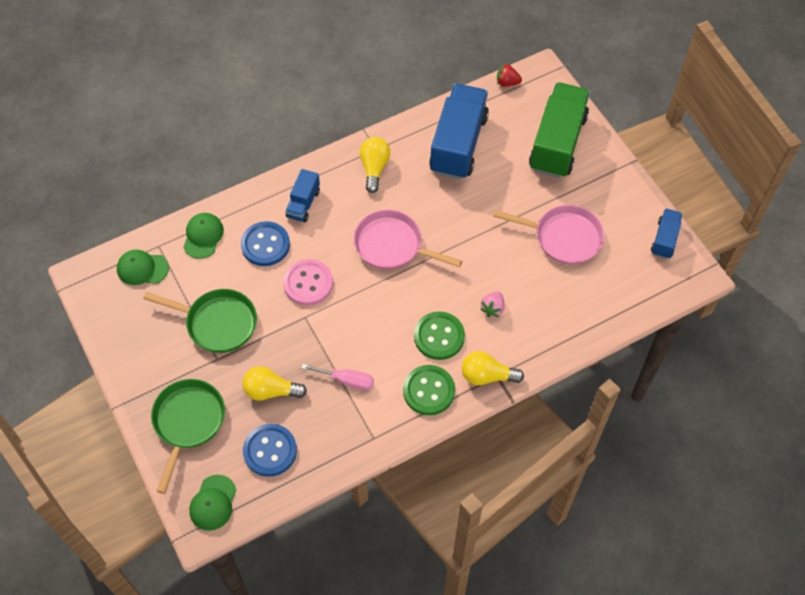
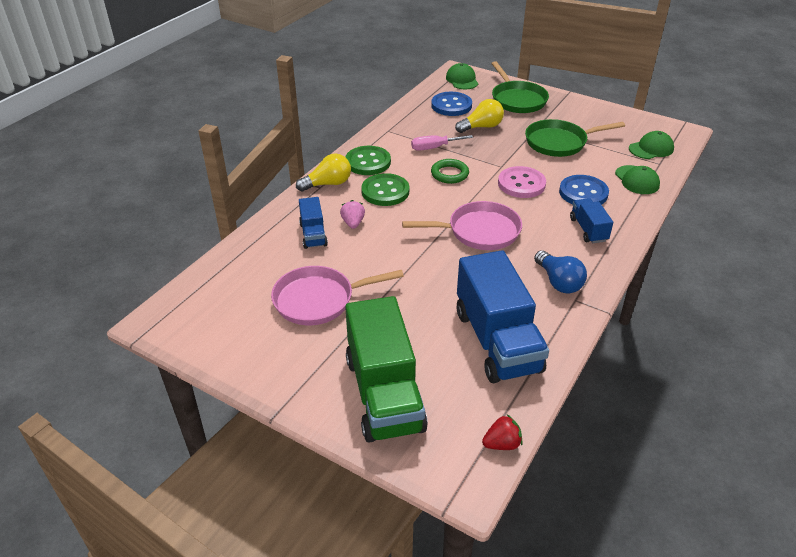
camera: 150 degrees right, 20 degrees down
yellow light bulb [360,137,390,193] -> blue light bulb [534,250,587,293]
blue truck [651,208,683,259] -> blue truck moved to [299,197,328,249]
none -> green ring [431,159,469,184]

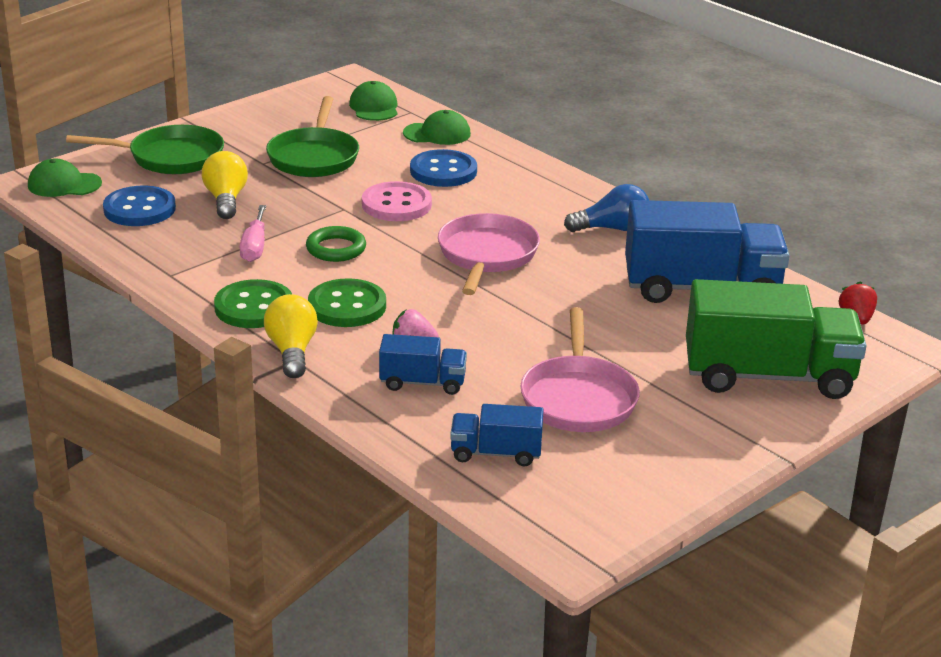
camera: 75 degrees left, 10 degrees down
blue truck [570,198,613,243] -> blue truck moved to [450,404,544,466]

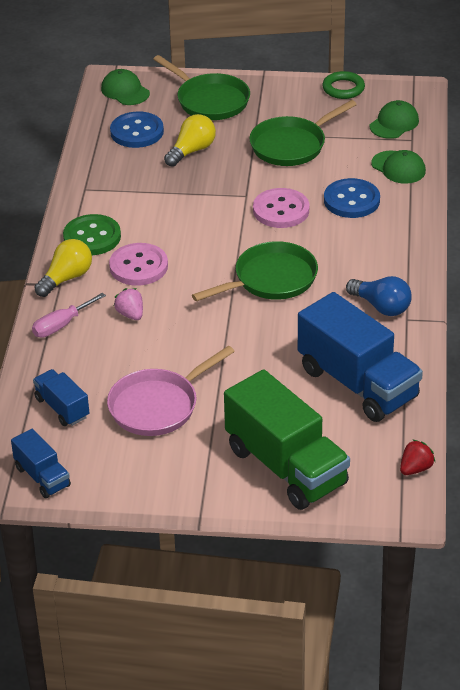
camera: 50 degrees right, 10 degrees up
pink screwdriver [240,205,266,262] -> pink screwdriver moved to [32,293,106,338]
green ring [306,226,366,262] -> green ring moved to [322,71,365,99]
green button [308,278,386,327] -> pink button [109,243,168,286]
blue truck [379,334,467,395] -> blue truck moved to [11,429,71,498]
pink pan [438,213,540,295] -> green pan [192,241,318,301]

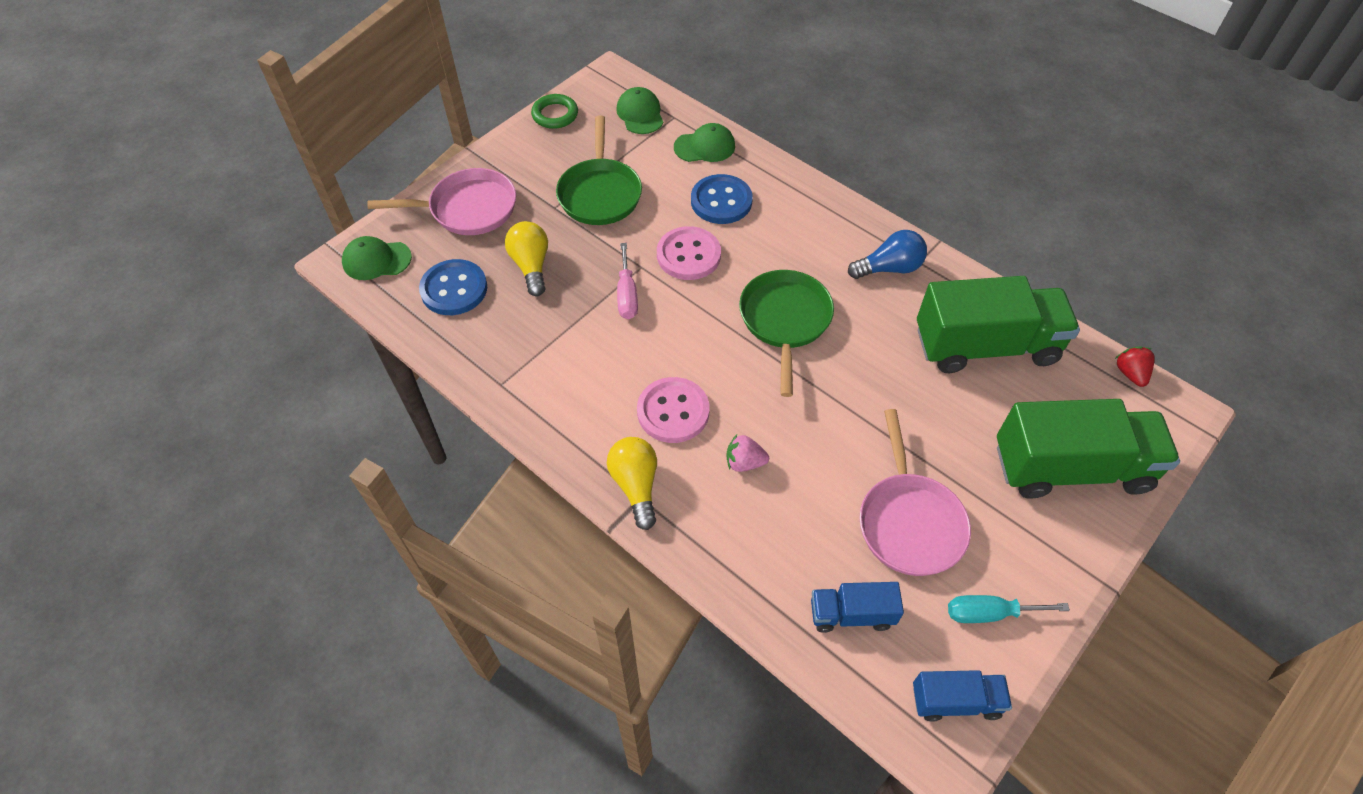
camera: 55 degrees left, 15 degrees up
pink screwdriver [32,293,106,338] -> pink screwdriver moved to [617,243,638,319]
green button [63,214,121,255] -> none
green pan [153,55,250,120] -> pink pan [367,168,516,235]
blue truck [298,292,423,422] -> green truck [917,276,1080,373]
none -> turquoise screwdriver [948,595,1070,623]

